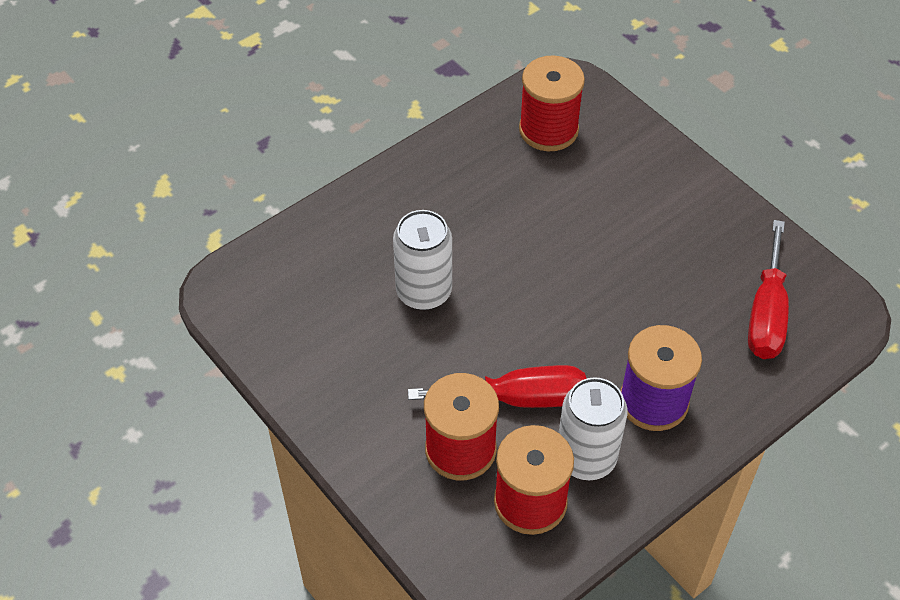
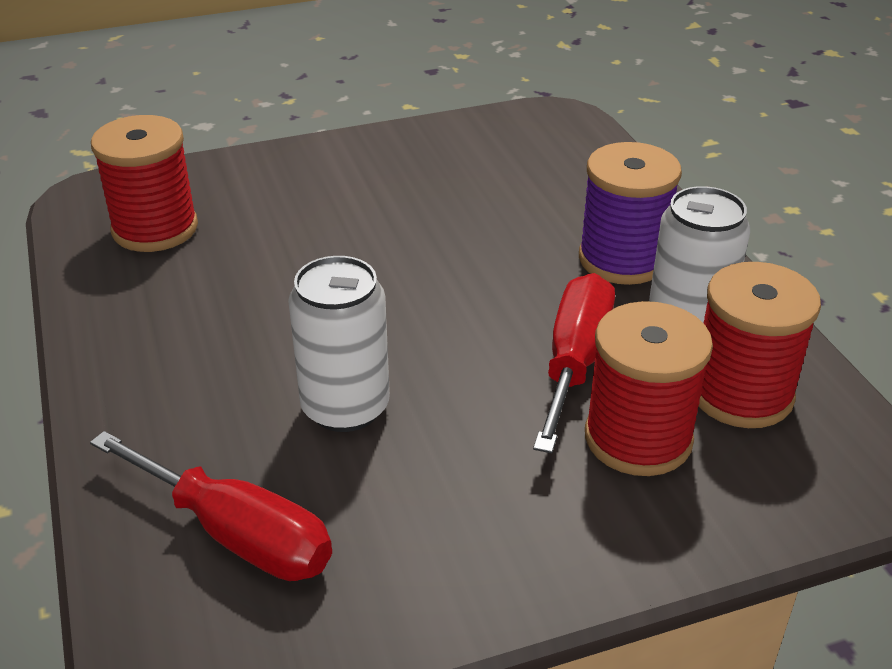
camera: 70 degrees left, 15 degrees down
red screwdriver [748,220,789,359] -> red screwdriver moved to [90,431,332,581]

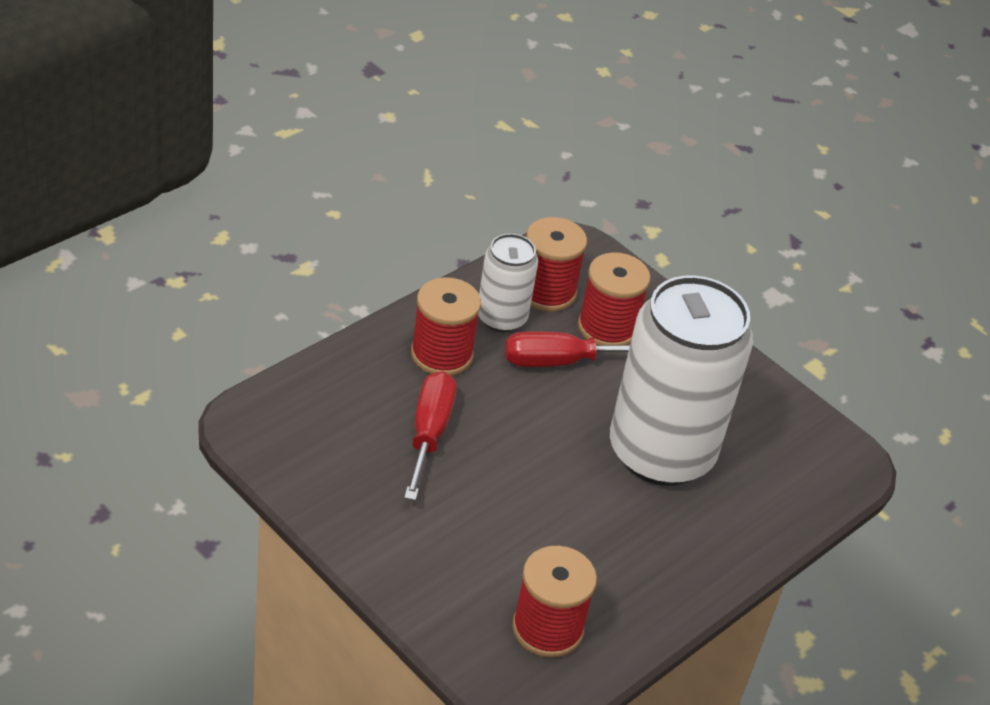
camera: 120 degrees left, 5 degrees up
red screwdriver [90,431,332,581] -> red screwdriver moved to [404,371,456,501]
white can [288,256,390,432] -> white can [610,275,753,486], size x1.99
purple spool [579,142,682,285] -> red spool [411,277,481,376]

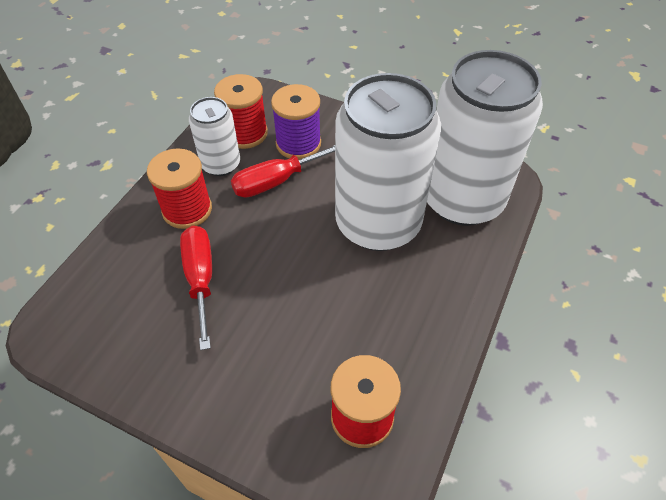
camera: 15 degrees left, 10 degrees up
red spool [578,252,651,345] -> purple spool [271,84,321,160]
none -> white can [427,50,543,226]

